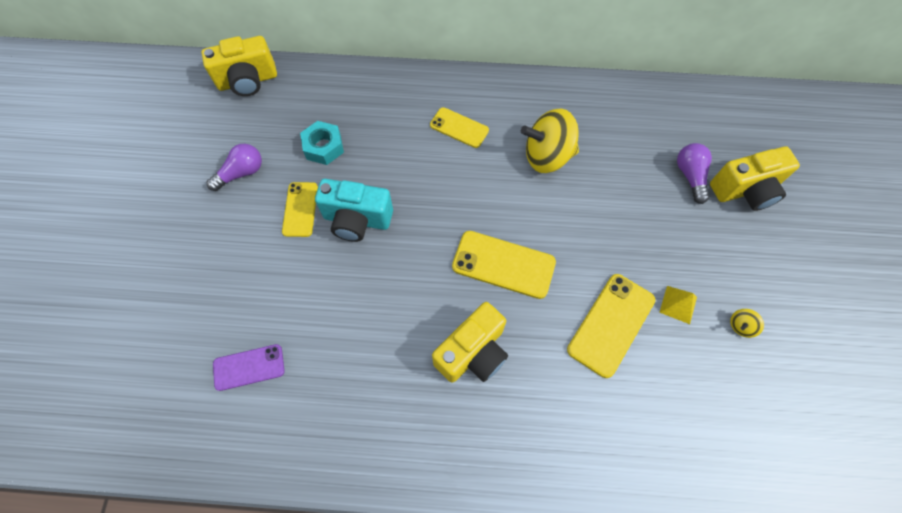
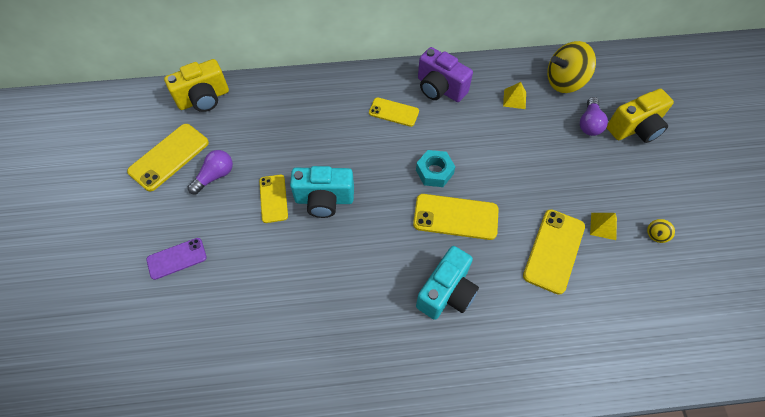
camera: 10 degrees left, 5 degrees down
purple phone [213,344,285,391] -> purple phone moved to [146,238,207,280]
turquoise nut [300,121,344,165] -> turquoise nut moved to [416,150,455,187]
yellow camera [432,302,508,383] -> turquoise camera [416,246,479,320]
yellow spinning top [521,109,579,173] -> yellow spinning top moved to [547,41,596,93]
purple light bulb [677,143,712,204] -> purple light bulb turned 150 degrees counterclockwise [580,97,608,136]
none -> yellow phone [127,124,209,191]
none -> purple camera [418,47,473,102]
none -> yellow pyramid [503,82,526,109]

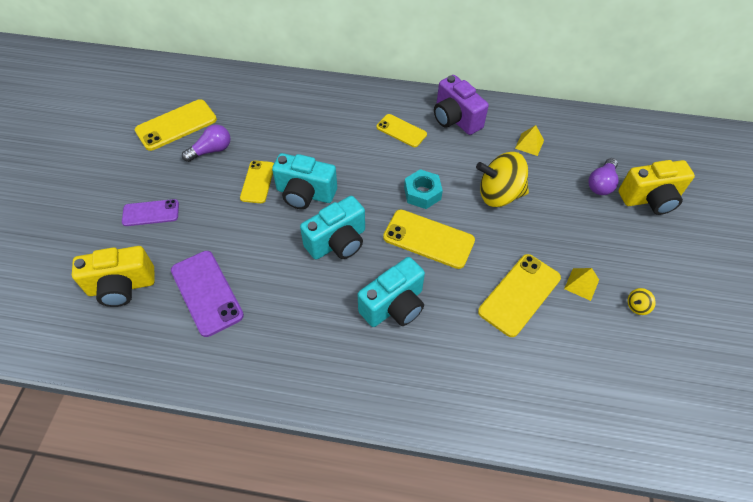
camera: 15 degrees right, 5 degrees down
yellow camera [164,59,229,112] -> yellow camera moved to [72,246,154,307]
yellow spinning top [547,41,596,93] -> yellow spinning top moved to [476,152,529,207]
none -> purple phone [171,251,244,337]
none -> turquoise camera [300,196,365,260]

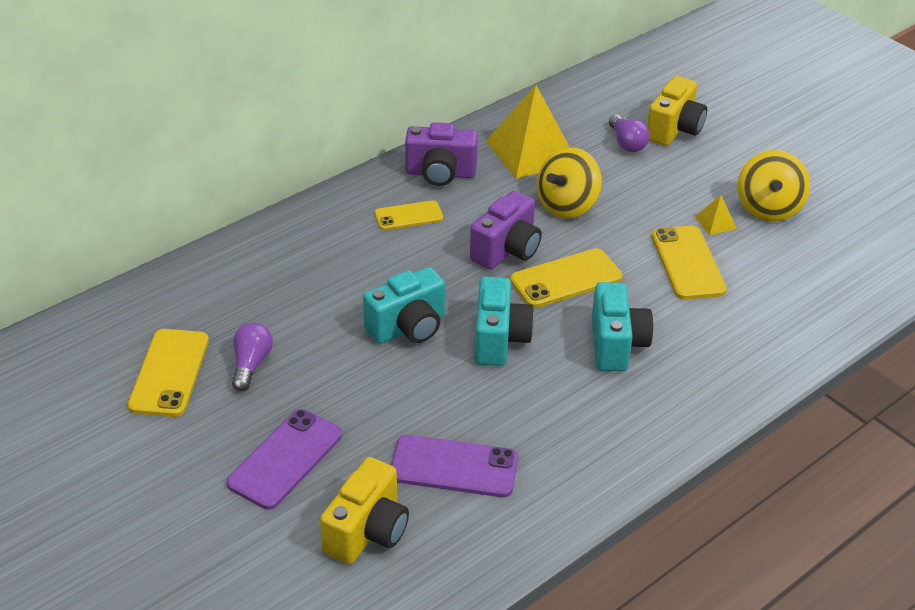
camera: 50 degrees left, 15 degrees down
purple phone [122,199,179,226] -> purple phone [226,409,342,510], size x1.55
yellow phone [240,161,274,203] -> none
turquoise nut [404,169,443,209] -> purple camera [470,191,542,270]
yellow pyramid [515,125,544,156] -> yellow pyramid [486,85,569,179], size x2.36
yellow spinning top [628,288,656,315] -> yellow spinning top [738,150,810,221], size x2.44

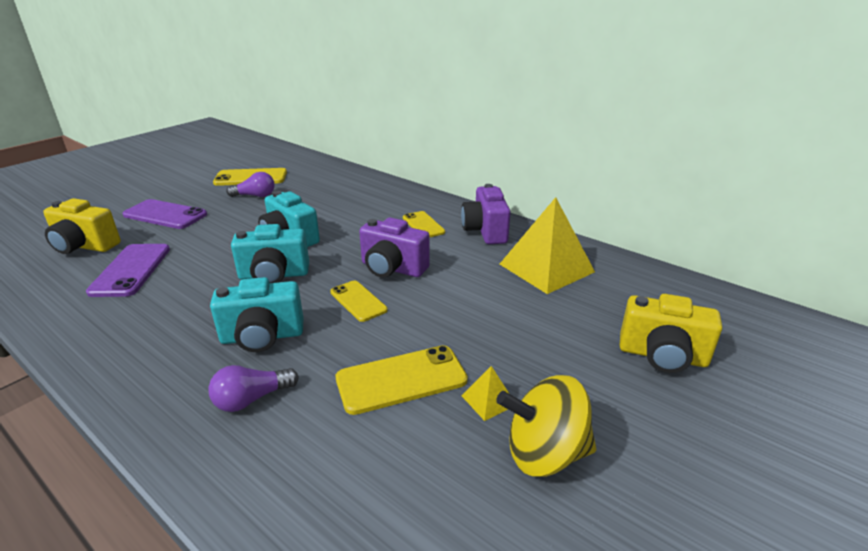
camera: 80 degrees right, 10 degrees down
yellow phone [510,248,623,308] -> yellow phone [330,281,388,322], size x0.64
yellow spinning top [537,147,602,219] -> none
purple light bulb [609,114,650,152] -> purple light bulb moved to [208,365,299,412]

